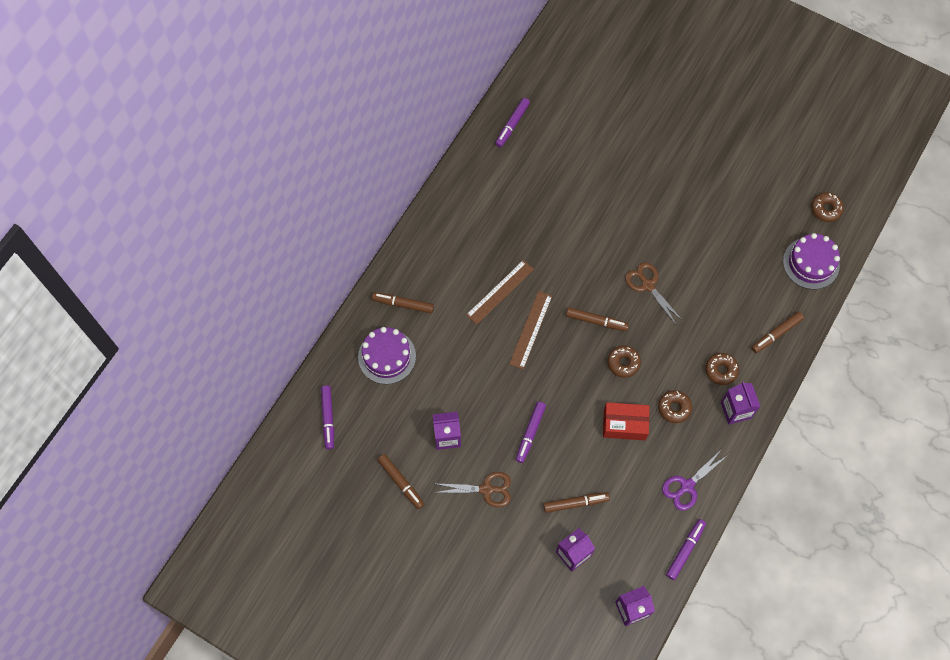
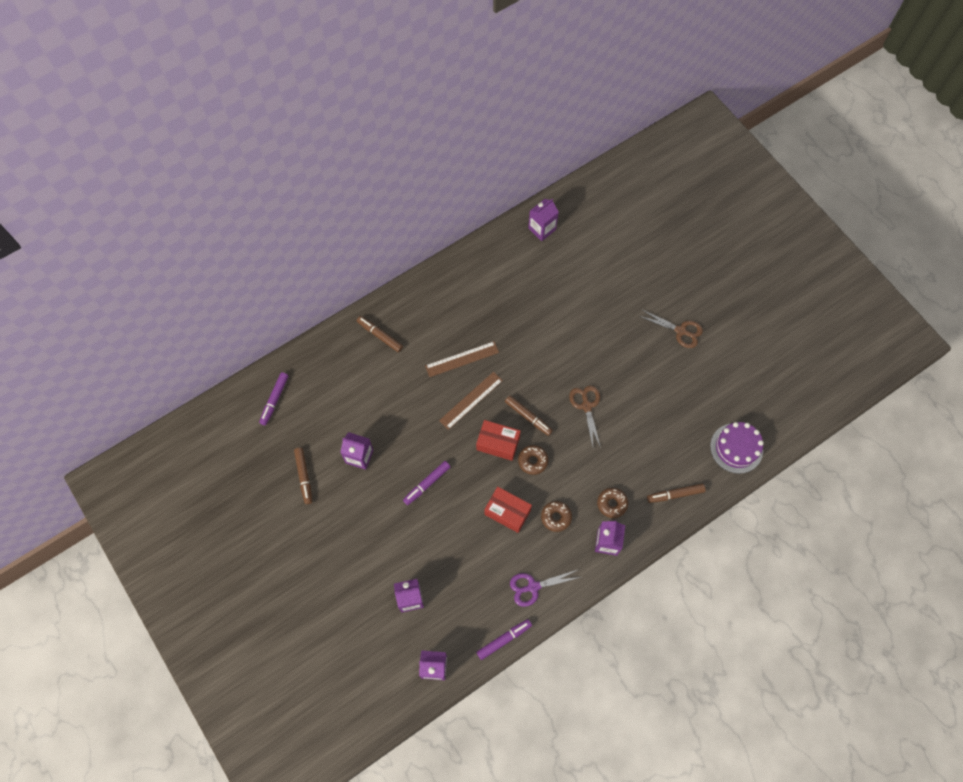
camera: 25 degrees right, 0 degrees up
purple cake [358,327,416,384] -> none
brown scissors [433,472,511,507] -> brown scissors moved to [639,310,703,348]
purple marker [495,98,530,148] -> purple carton [528,199,559,241]
brown marker [543,492,610,513] -> none
brown donut [811,192,844,222] -> none
none -> red box [476,420,521,461]

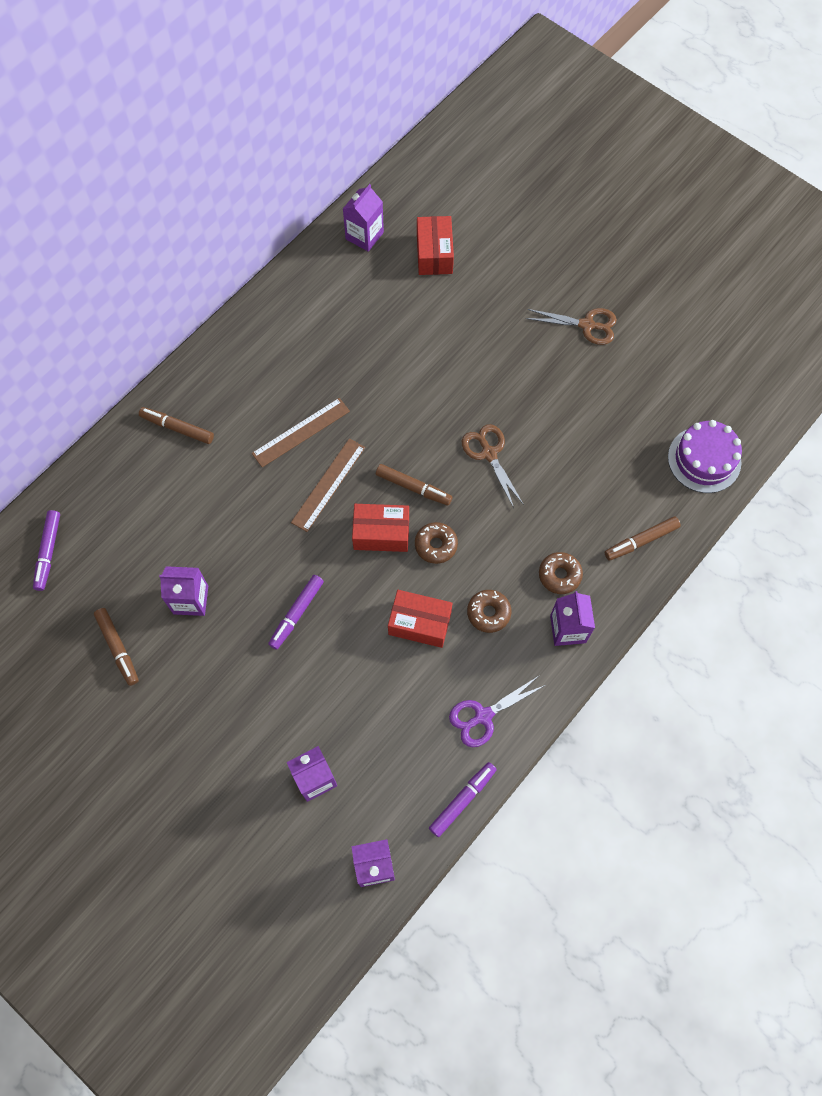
camera: 15 degrees left, 0 degrees up
none -> red box [417,216,454,275]

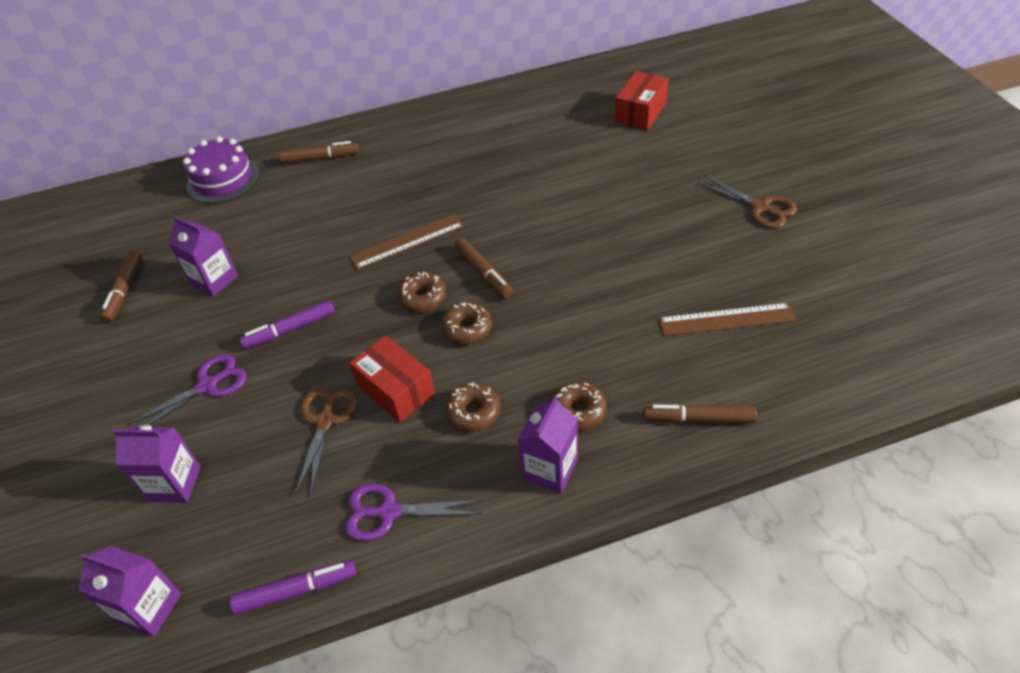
camera: 35 degrees right, 20 degrees down
purple marker [33,510,60,591] -> none
brown marker [139,407,214,444] -> brown marker turned 120 degrees clockwise [279,141,359,164]
brown ruler [252,398,350,467] -> brown ruler moved to [659,303,796,336]
purple carton [343,184,384,252] -> none
red box [352,504,409,552] -> brown donut [397,272,446,312]
brown scissors [462,424,524,508] -> brown scissors moved to [295,388,357,497]
purple cake [668,420,742,493] -> purple cake moved to [183,136,259,203]
none -> purple scissors [127,354,247,425]

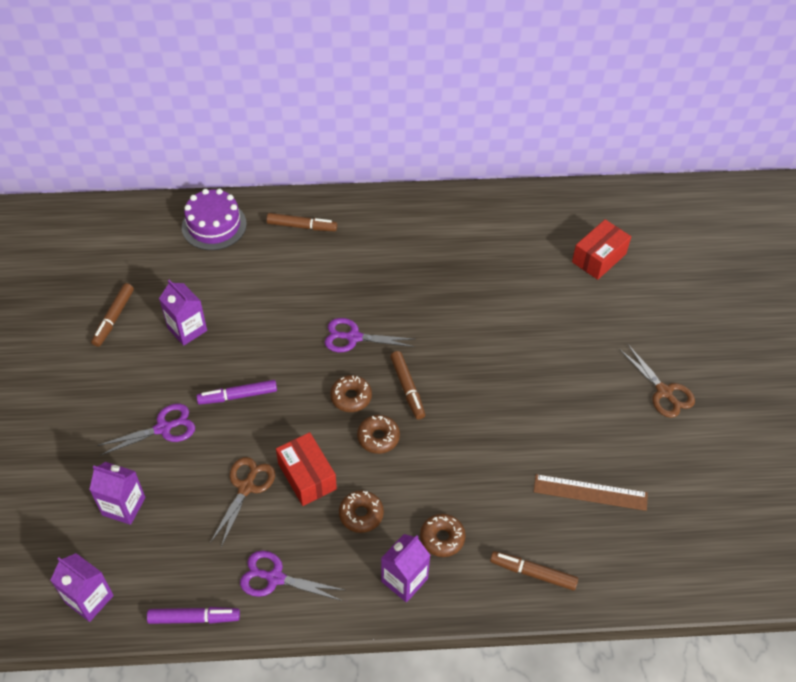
camera: 10 degrees right, 5 degrees up
brown ruler [349,214,464,270] -> purple scissors [325,318,415,352]

